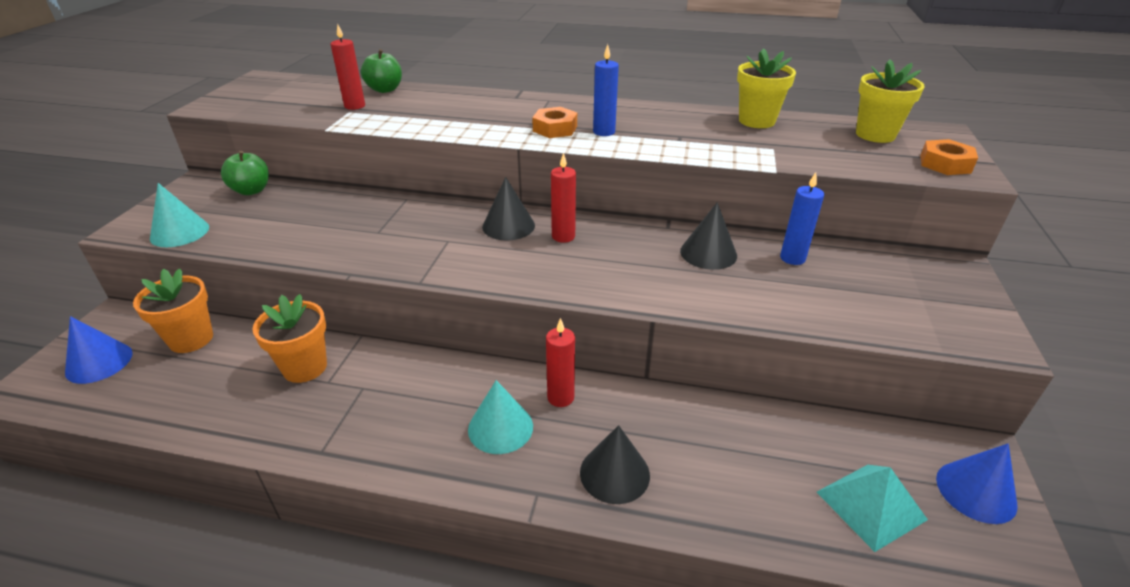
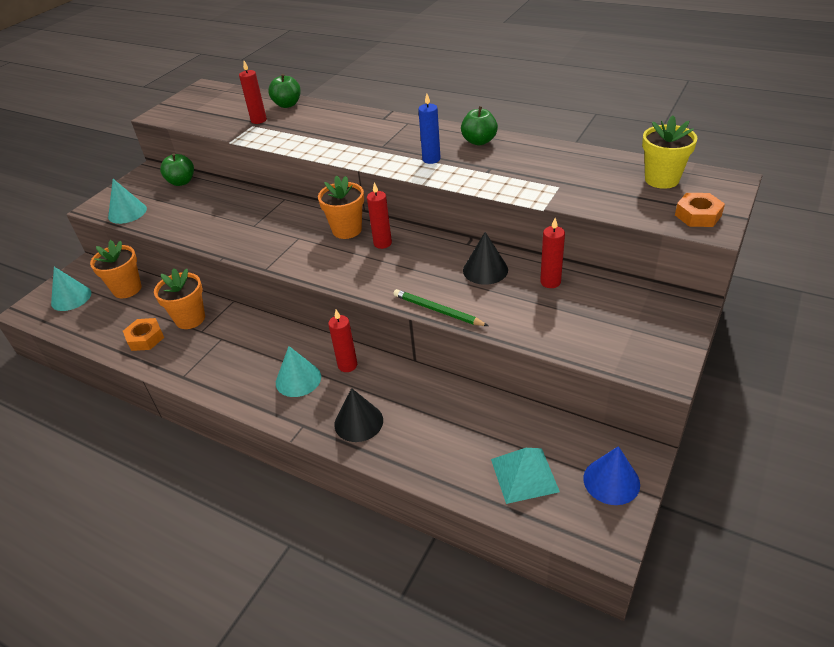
camera: 20 degrees right, 5 degrees up
blue cone [65,316,133,384] -> turquoise cone [51,267,91,311]
black cone [482,177,535,240] -> orange flower pot [318,175,364,239]
orange nut [532,107,577,138] -> orange nut moved to [123,318,164,351]
yellow flower pot [737,48,796,128] -> none
blue candle [780,173,824,265] -> red candle [540,218,565,288]
none -> green pencil [394,289,488,326]
none -> green apple [461,106,498,145]

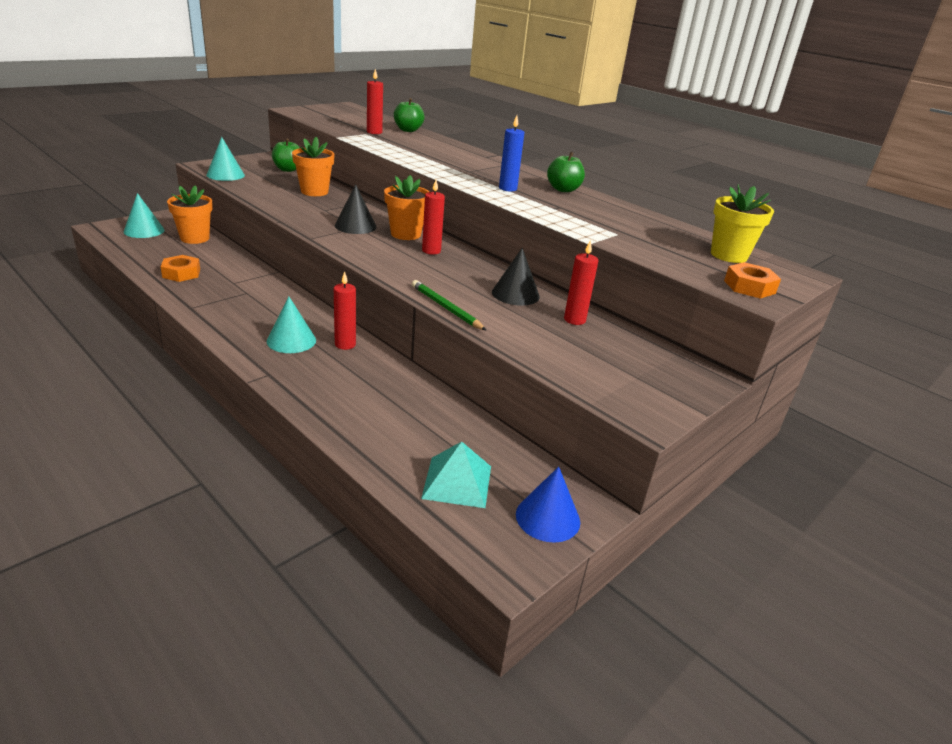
camera: 10 degrees right, 10 degrees down
orange flower pot [154,268,205,329] -> orange flower pot moved to [292,137,335,196]
black cone [334,388,383,442] -> black cone moved to [335,184,377,234]

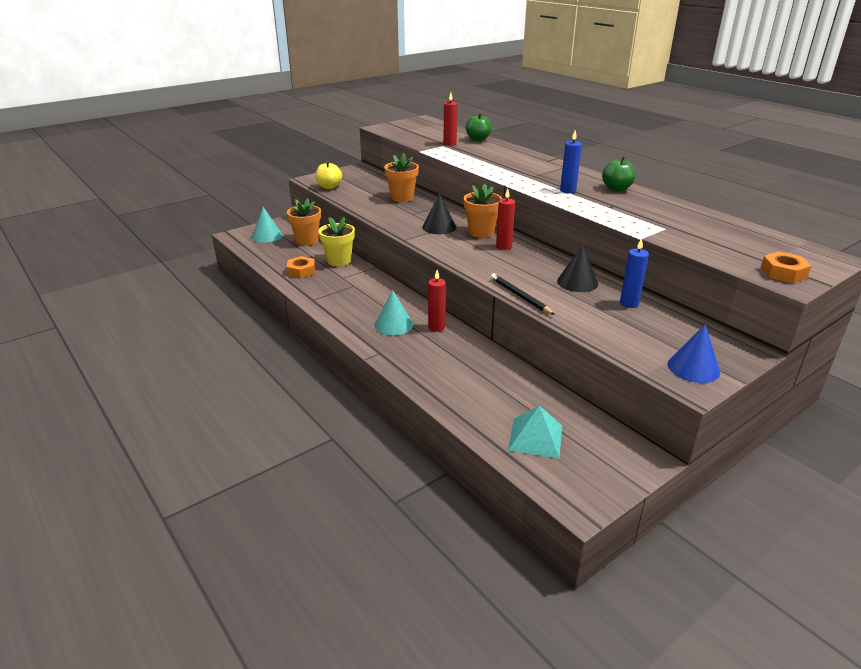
camera: 10 degrees right, 0 degrees up
turquoise cone [206,137,245,181] -> yellow apple [315,161,342,189]
green apple [272,139,300,172] -> none
green pencil [412,280,487,331] -> black pencil [491,274,555,315]
blue cone [516,467,580,543] -> blue cone moved to [668,324,720,383]
red candle [564,240,598,325] -> blue candle [620,238,649,308]
yellow flower pot [711,184,774,263] -> yellow flower pot moved to [318,217,355,266]

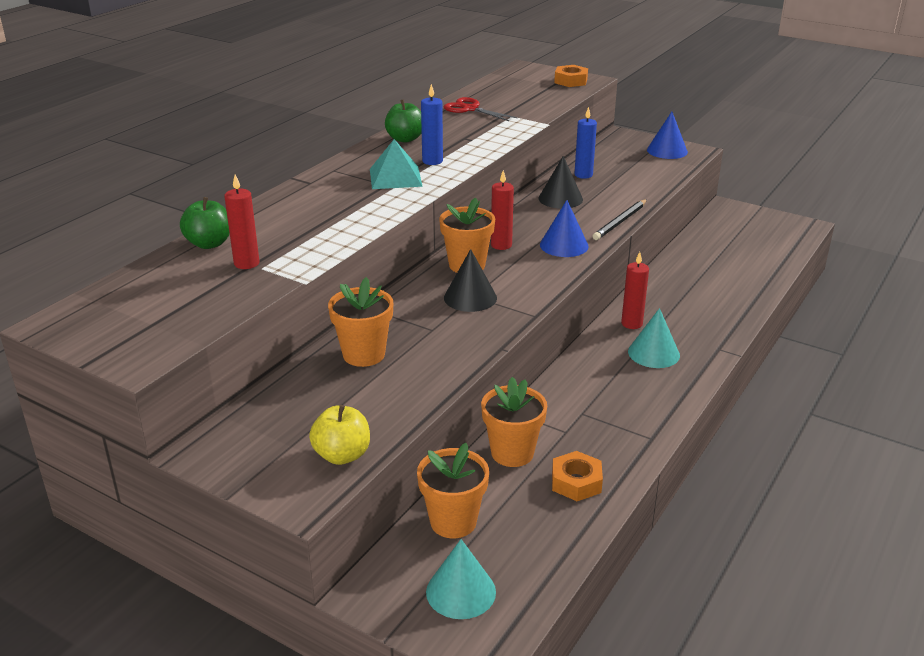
camera: 110 degrees left, 0 degrees up
yellow flower pot [318,217,355,266] -> orange flower pot [481,377,547,467]
turquoise pyramid [508,406,562,458] -> turquoise pyramid moved to [370,139,423,189]
none -> red scissors [444,97,518,121]
none -> blue cone [540,200,589,257]

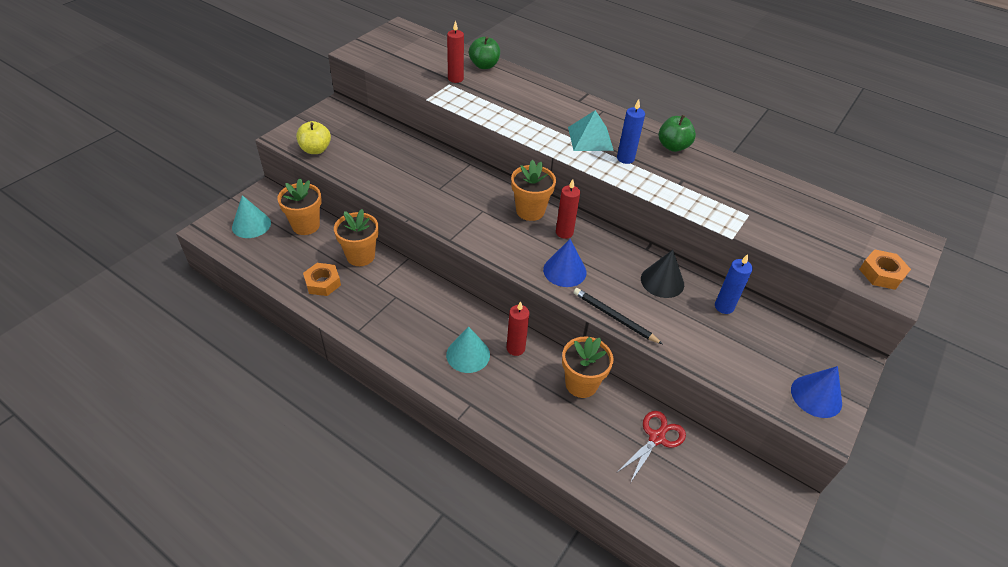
camera: 90 degrees right, 15 degrees up
orange flower pot [328,277,393,367] -> orange flower pot moved to [562,337,613,398]
red scissors [444,97,518,121] -> red scissors moved to [617,411,686,483]
black cone [444,249,497,312] -> none

